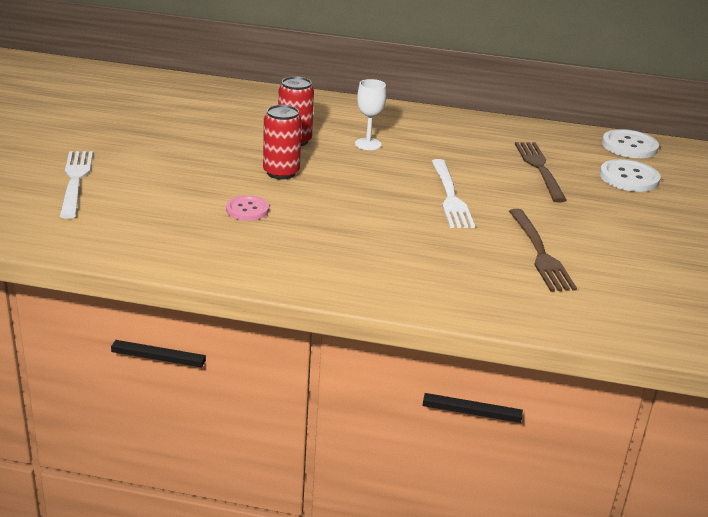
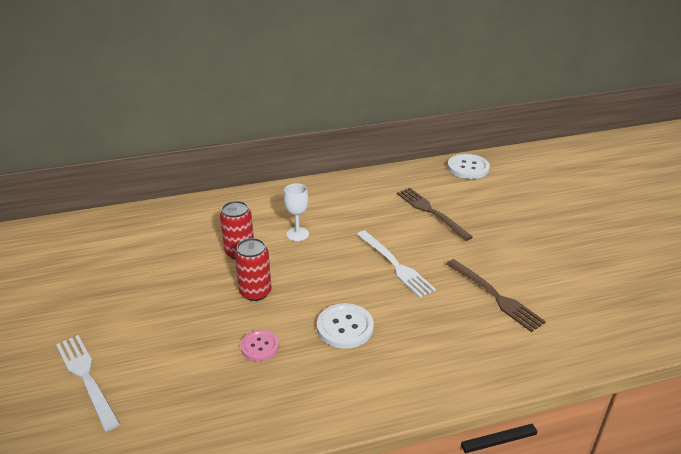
camera: 25 degrees left, 5 degrees up
white button [600,159,661,192] -> white button moved to [317,303,374,349]

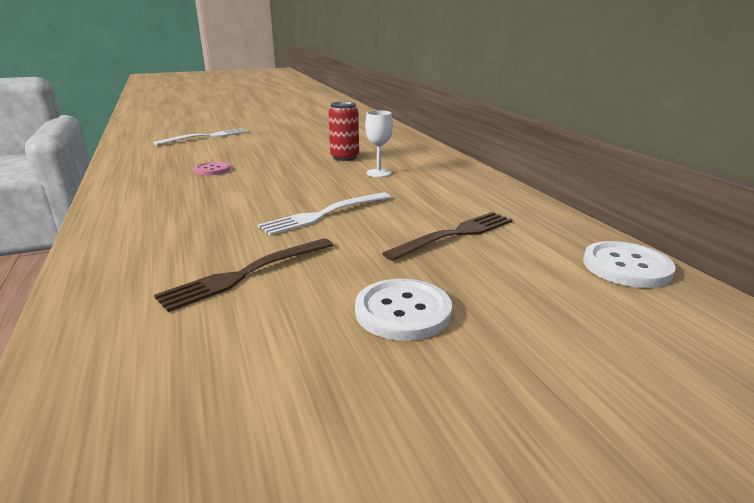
camera: 85 degrees right, 10 degrees down
red can [235,238,272,301] -> none
white button [317,303,374,349] -> white button moved to [355,279,452,341]

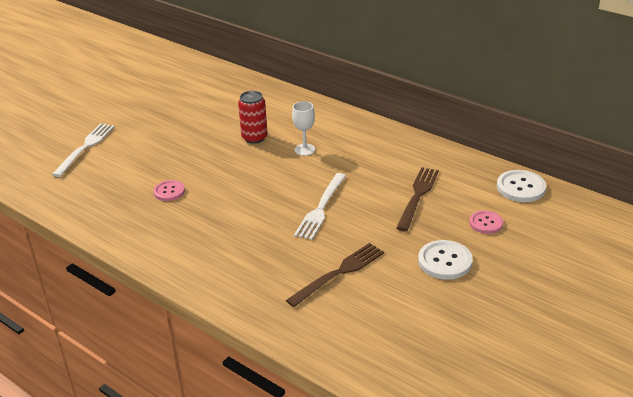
camera: 30 degrees left, 10 degrees up
brown fork [154,238,333,312] -> brown fork turned 150 degrees counterclockwise [286,243,384,307]
none -> pink button [469,210,503,234]

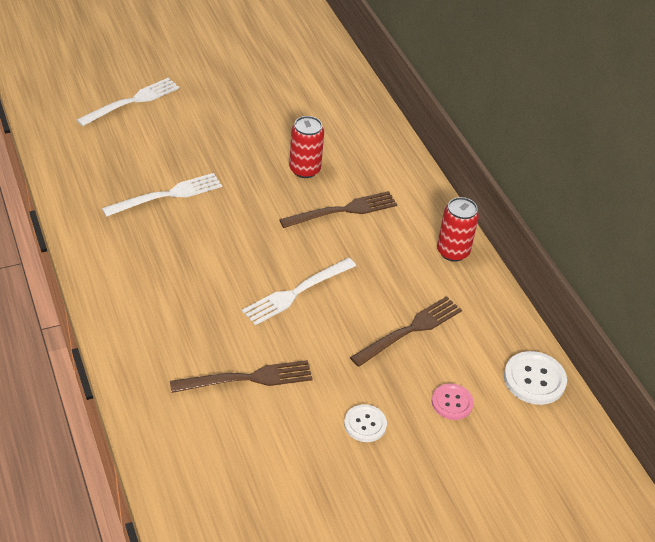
camera: 25 degrees right, 10 degrees up
pink button [153,180,185,201] -> white fork [102,173,222,217]
white goblet [292,101,315,156] -> brown fork [279,191,397,228]
white button [418,240,473,280] -> white button [344,404,387,442], size x0.65
none -> red can [437,197,479,262]

